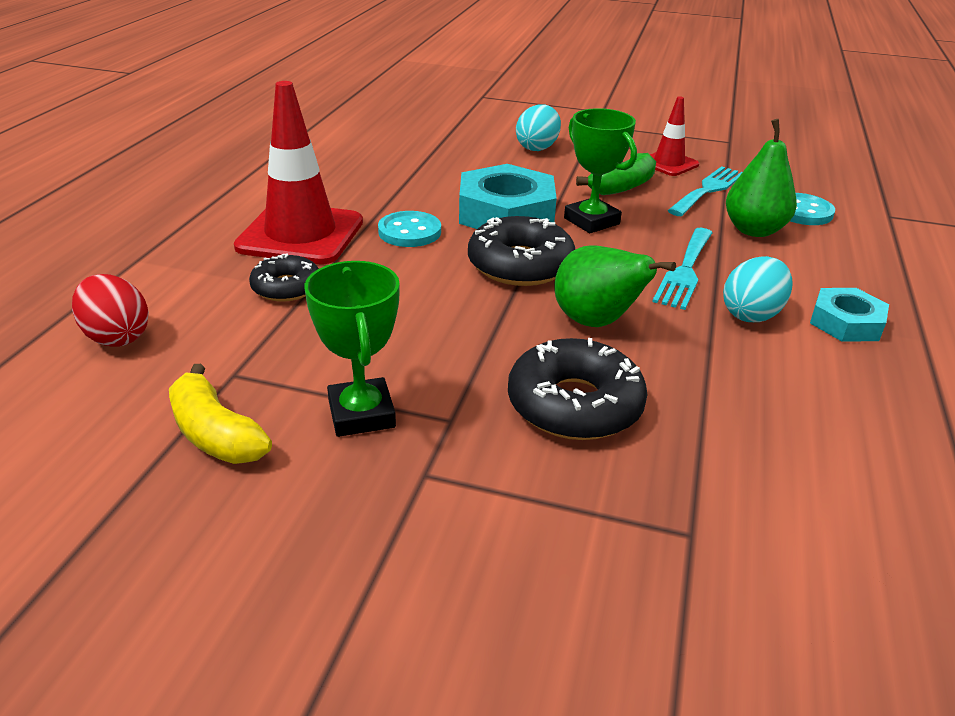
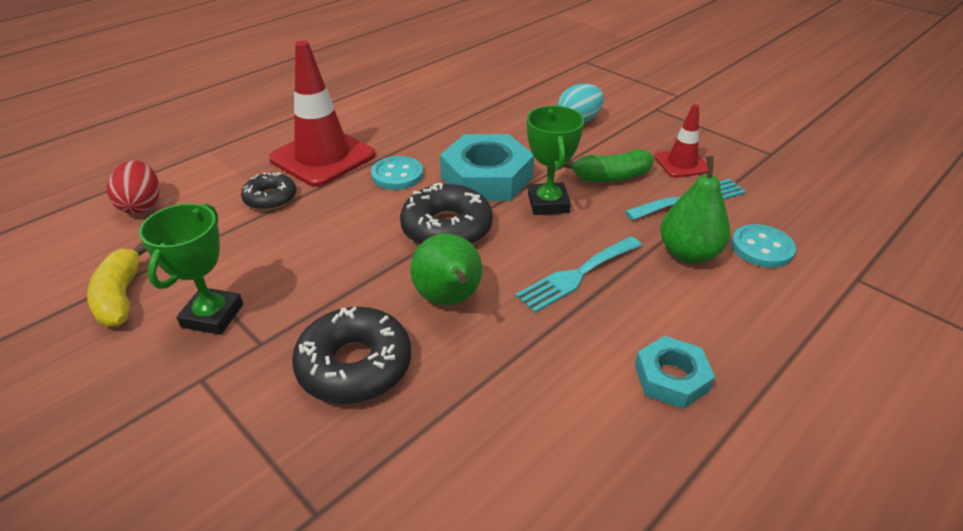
camera: 30 degrees right, 5 degrees up
turquoise egg [723,256,793,322] -> none

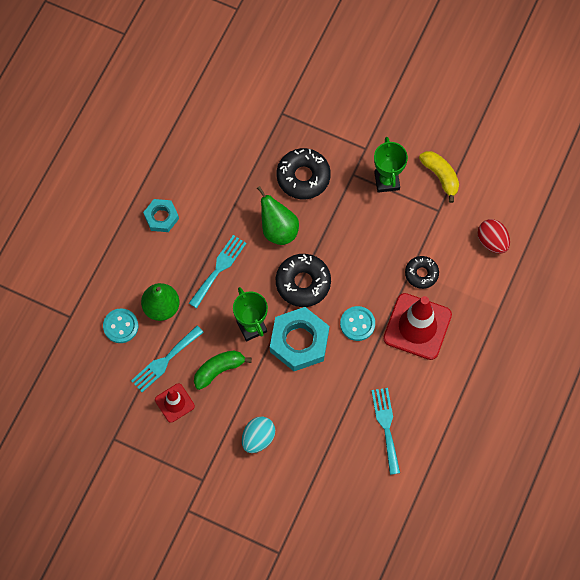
camera: 160 degrees right, 30 degrees up
none -> turquoise fork [371,388,400,475]

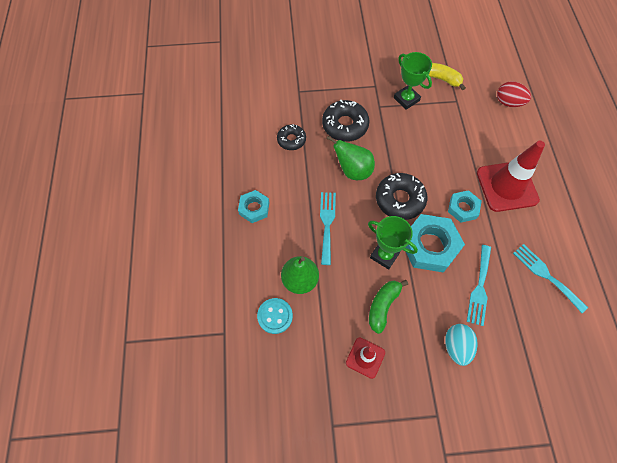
camera: 30 degrees left, 5 degrees down
turquoise fork [131,326,204,392] -> turquoise fork moved to [467,245,491,326]
turquoise button [340,306,375,341] -> turquoise nut [448,190,482,223]
black donut [405,256,439,289] -> black donut moved to [277,124,306,150]

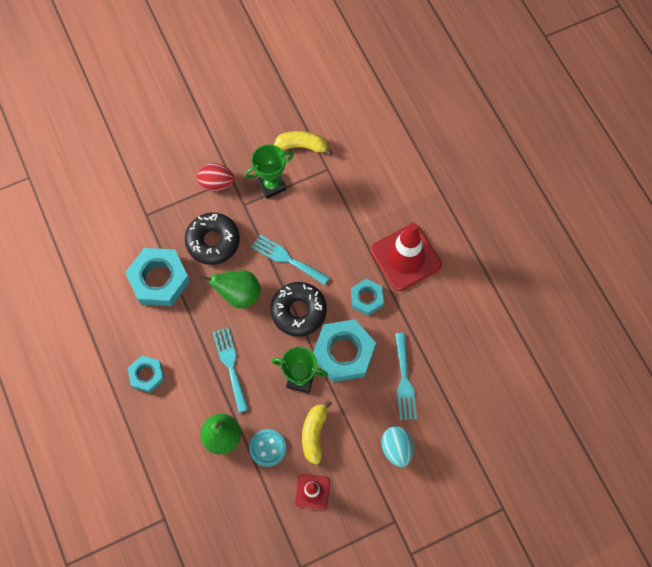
camera: 20 degrees left, 5 degrees up
turquoise button [257,298,293,334] -> turquoise button moved to [249,429,286,467]
black donut [277,124,306,150] -> turquoise nut [125,248,190,306]
green banana [369,280,408,334] -> yellow banana [302,400,332,465]
green trophy [394,52,432,110] -> green trophy turned 60 degrees counterclockwise [245,144,294,199]
red egg [497,81,531,107] -> red egg moved to [197,163,234,191]
turquoise fork [513,244,588,313] -> turquoise fork moved to [252,235,330,285]

